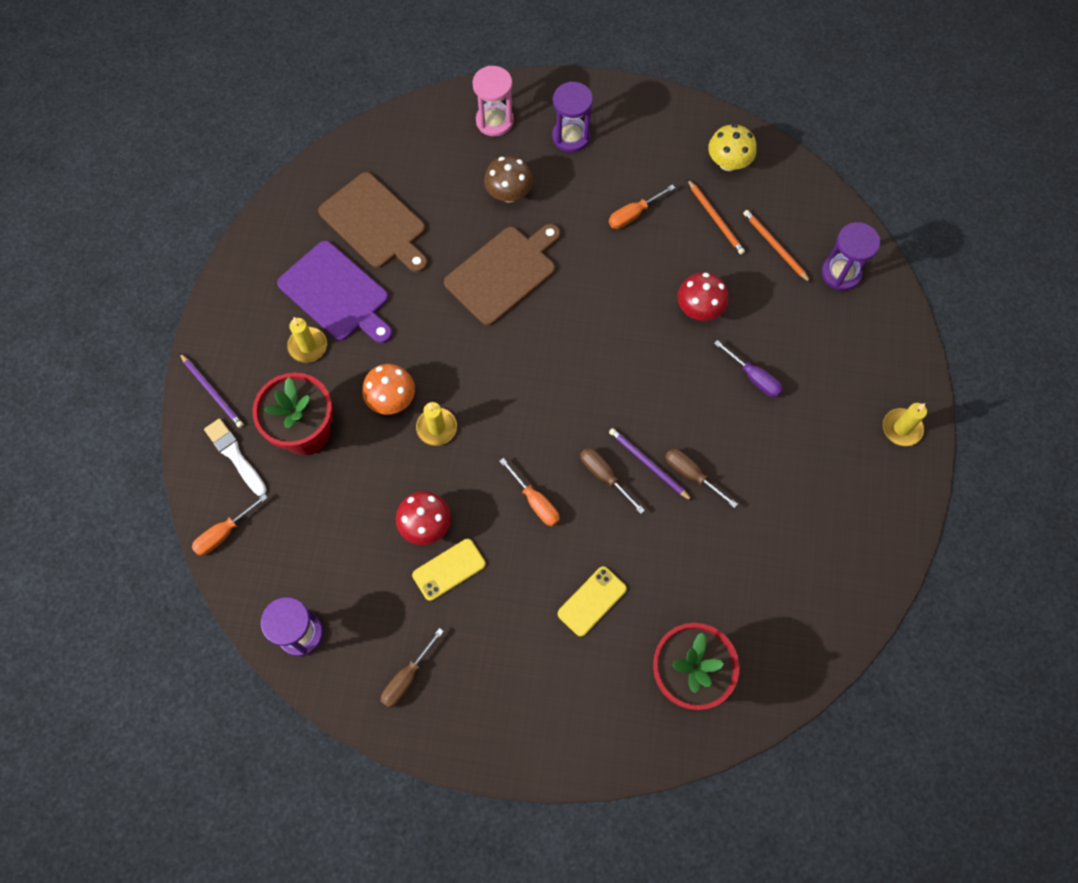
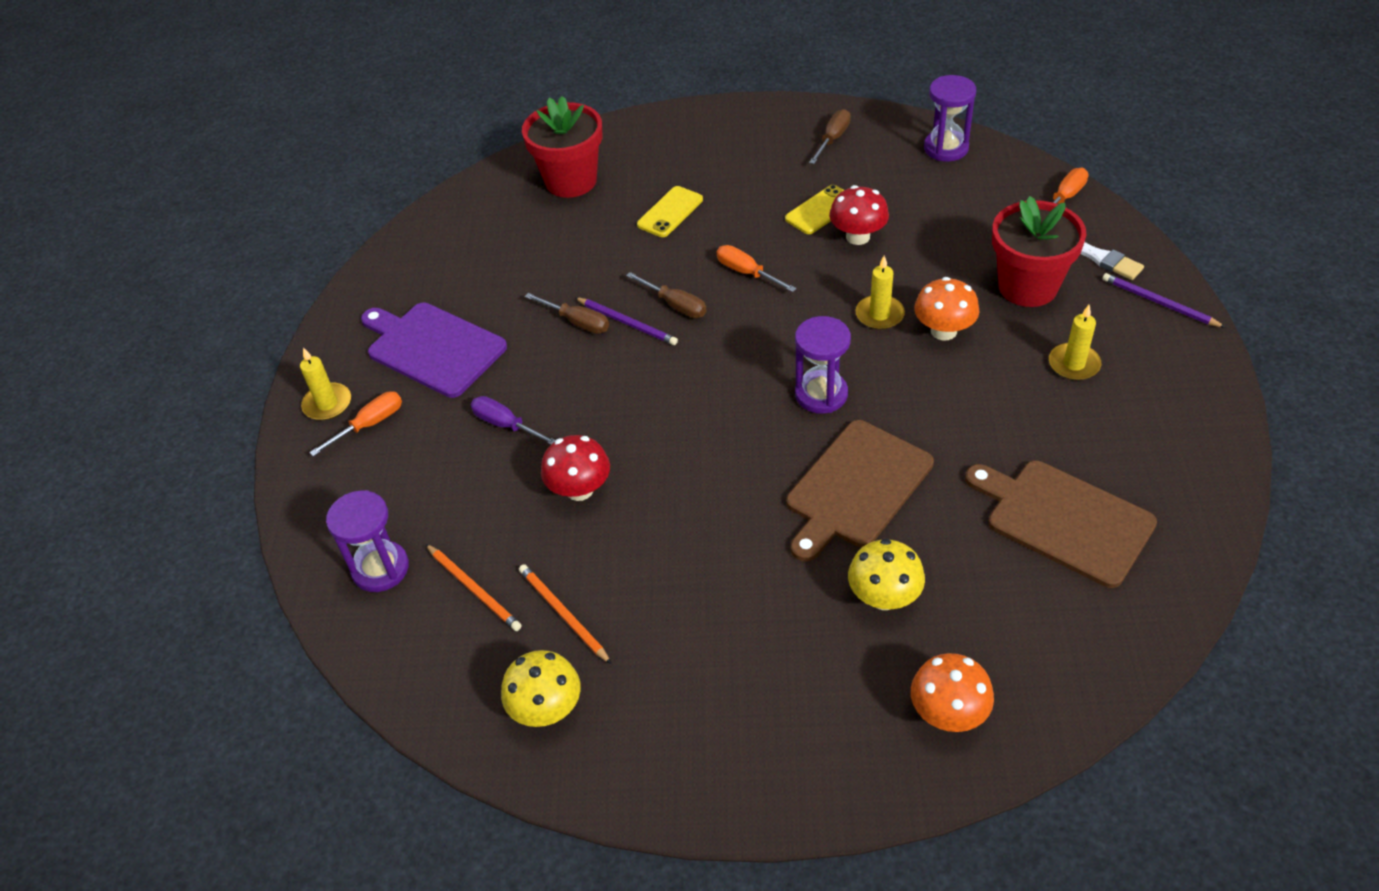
camera: 175 degrees right, 20 degrees down
purple cutting board [277,241,392,344] -> purple cutting board moved to [361,303,507,398]
pink hourglass [473,66,514,137] -> orange mushroom [911,653,994,732]
brown mushroom [484,156,533,203] -> yellow mushroom [848,539,925,610]
purple hourglass [552,82,593,152] -> purple hourglass moved to [795,316,851,414]
orange screwdriver [609,185,675,229] -> orange screwdriver moved to [309,391,402,456]

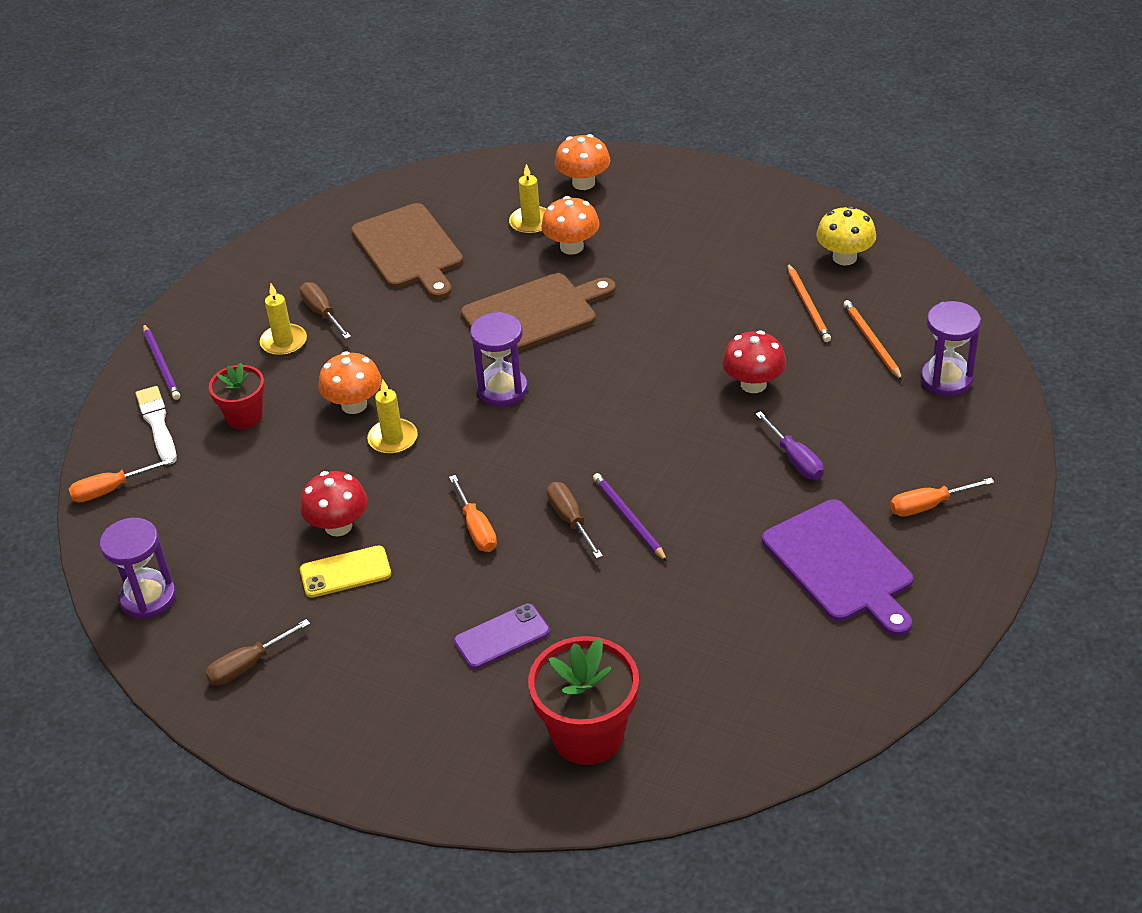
camera: 155 degrees left, 5 degrees down
yellow candle [300,347,351,420] -> yellow candle moved to [509,164,546,235]
brown screwdriver [525,293,609,334] -> brown screwdriver moved to [300,282,351,339]
yellow phone [637,186,703,237] -> purple phone [454,604,550,669]
yellow mushroom [848,539,925,610] -> orange mushroom [541,196,600,255]
red flower pot [992,196,1086,307] -> red flower pot [209,363,265,429], size x0.61

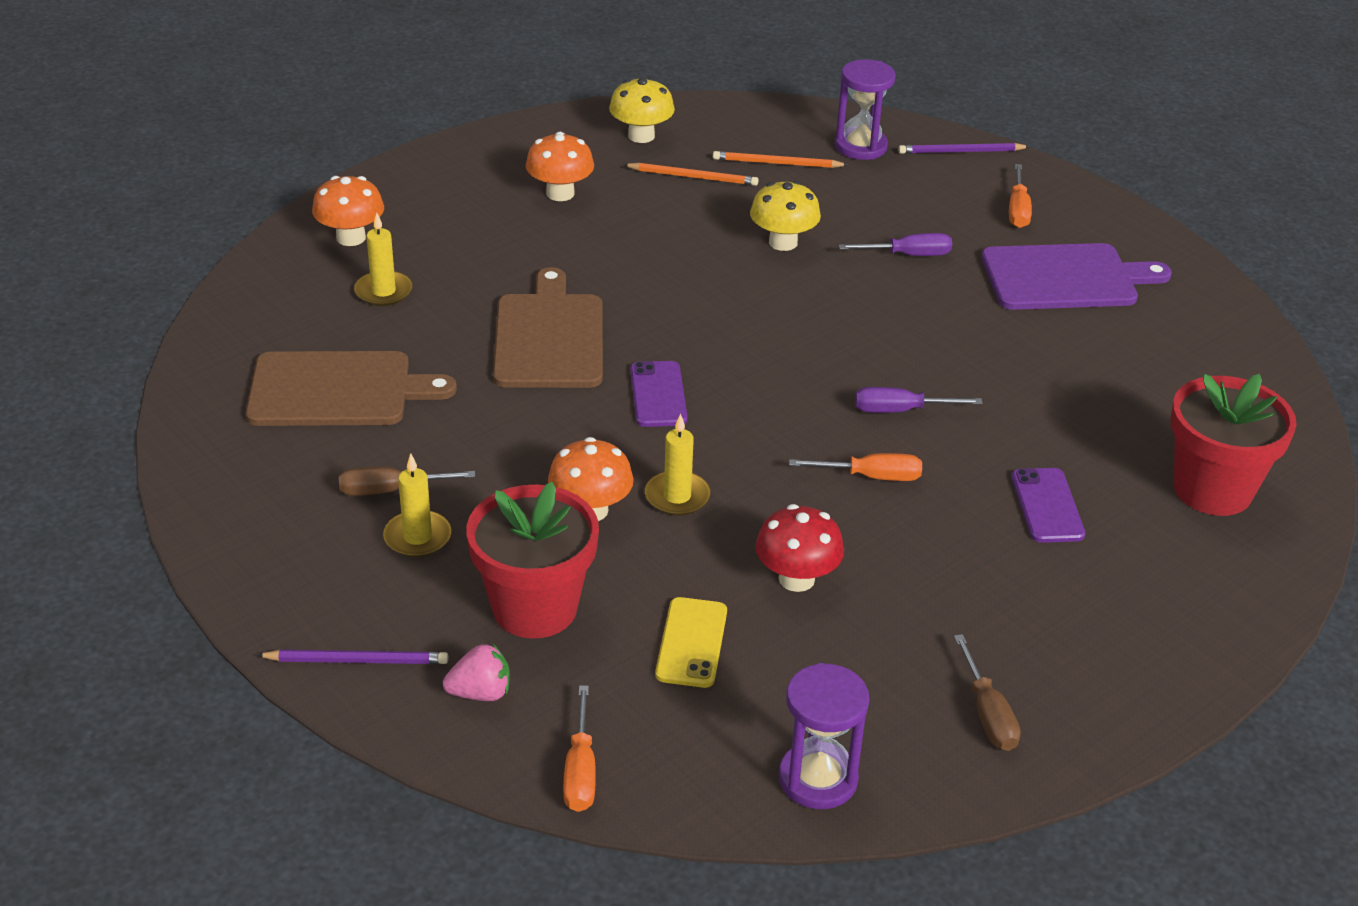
camera: 70 degrees left, 5 degrees down
white brush [135,386,177,465] -> pink strawberry [443,643,510,701]
red flower pot [209,363,265,429] -> red flower pot [466,482,599,638], size x1.65
yellow phone [300,546,391,598] -> yellow phone moved to [655,597,727,688]
purple hourglass [470,312,528,406] -> purple phone [630,361,688,427]
orange mushroom [541,196,600,255] -> orange mushroom moved to [526,132,594,201]
brown screwdriver [547,482,603,559] -> purple screwdriver [855,387,983,413]
purple pencil [593,473,668,562] -> purple pencil moved to [898,143,1030,154]
red mushroom [722,331,786,393] -> yellow mushroom [750,181,821,251]

